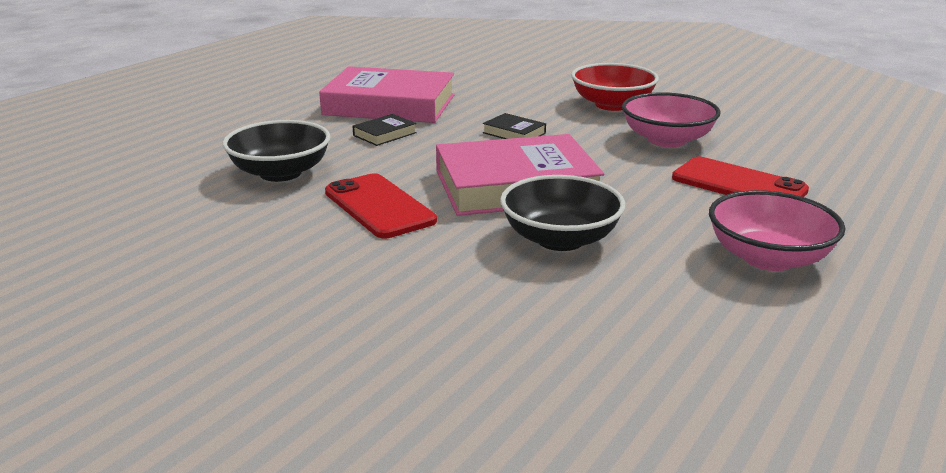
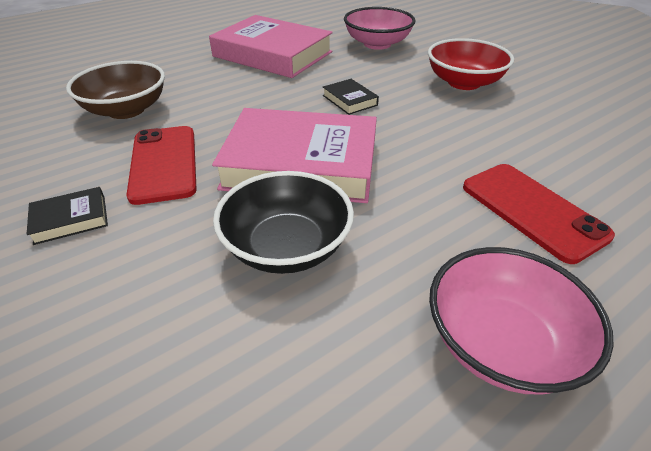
camera: 20 degrees right, 15 degrees up
black bowl [223,120,331,182] -> brown bowl [66,61,165,119]
black book [352,114,417,146] -> black book moved to [27,187,108,245]
pink bowl [622,92,720,147] -> pink bowl moved to [344,7,416,50]

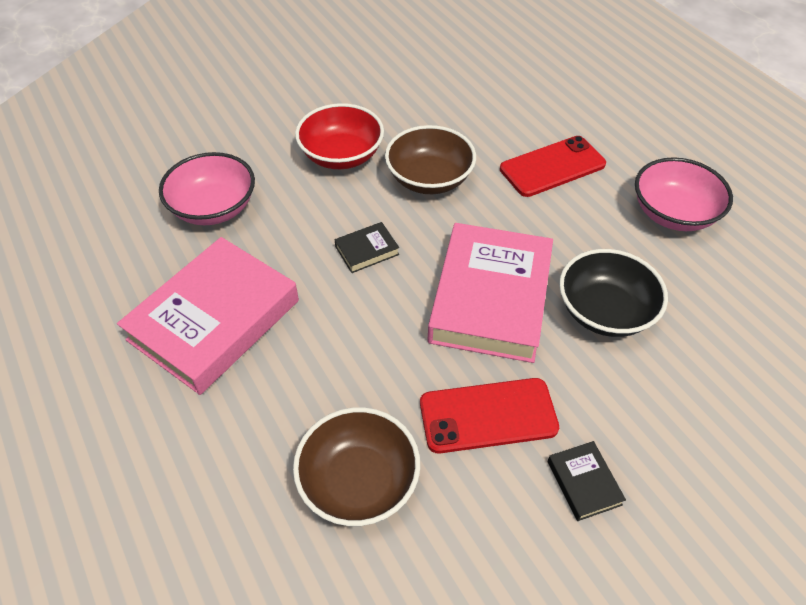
camera: 85 degrees left, 10 degrees up
none -> brown bowl [385,125,476,194]

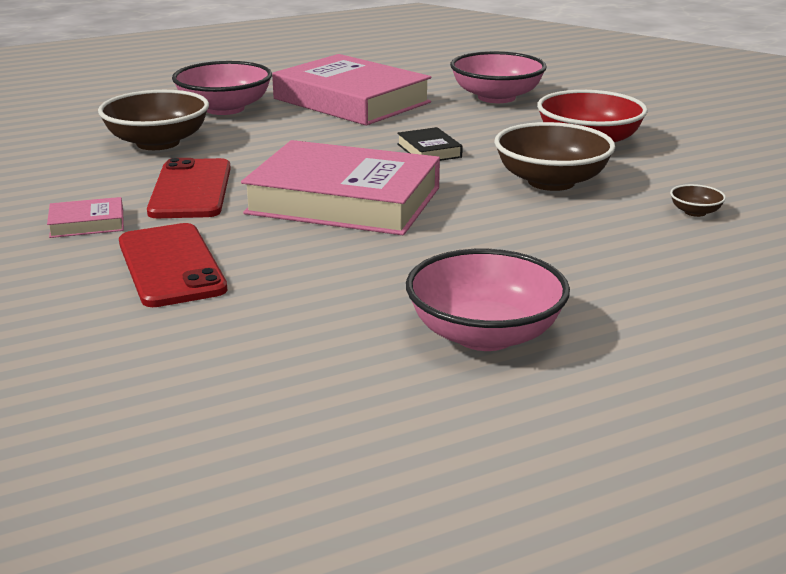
camera: 95 degrees right, 25 degrees down
red phone [500,136,606,197] -> red phone moved to [119,223,228,307]
black book [548,441,626,521] -> pink book [47,197,124,238]
black bowl [559,249,668,337] -> none
none -> pink bowl [172,61,272,115]
none -> brown bowl [670,184,726,217]

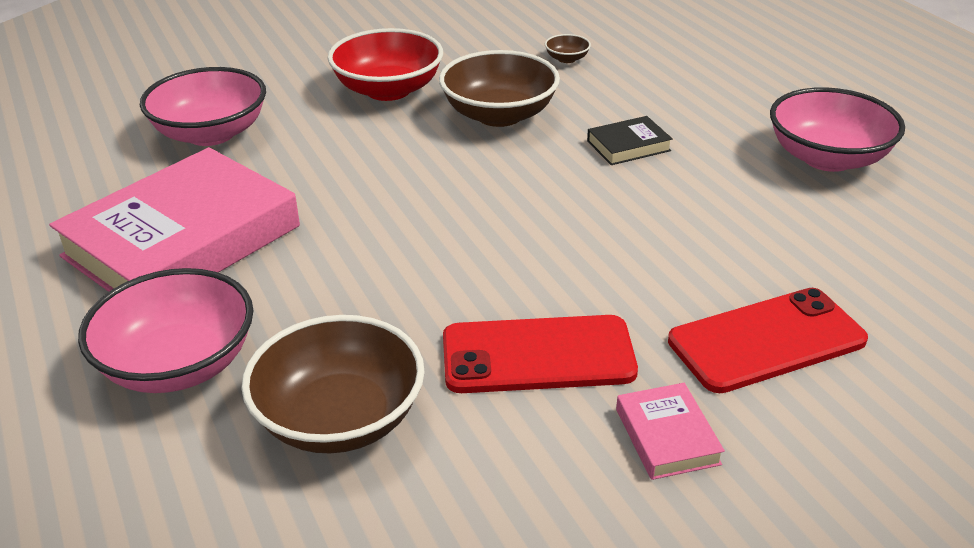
camera: 90 degrees left, 10 degrees up
pink book [241,140,440,235] -> none
black book [397,127,463,161] -> black book moved to [587,116,673,165]

